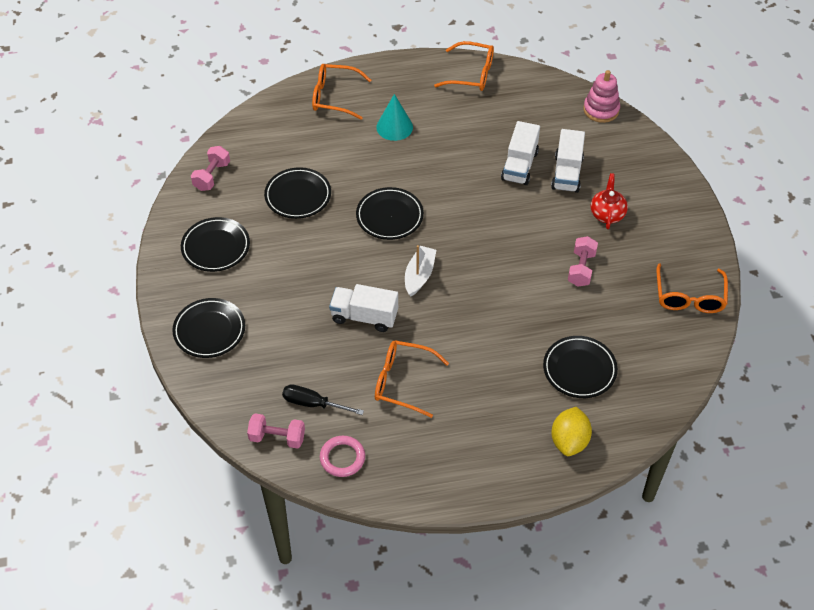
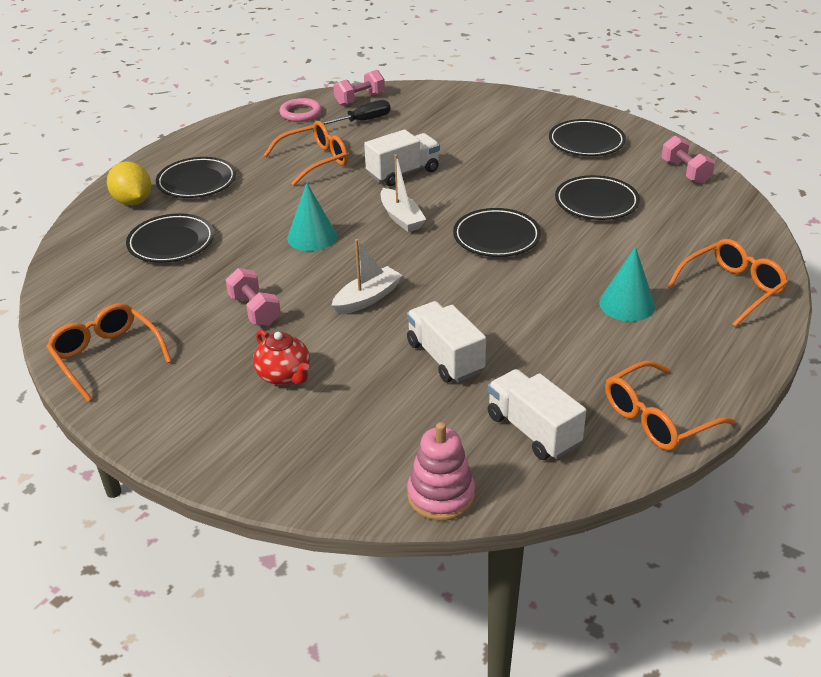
camera: 135 degrees right, 15 degrees down
black plate [172,298,245,358] -> black plate moved to [156,157,236,198]
white truck [551,129,585,193] -> white truck moved to [488,369,586,460]
none -> turquoise cone [287,183,337,251]
none -> white boat [332,239,403,315]

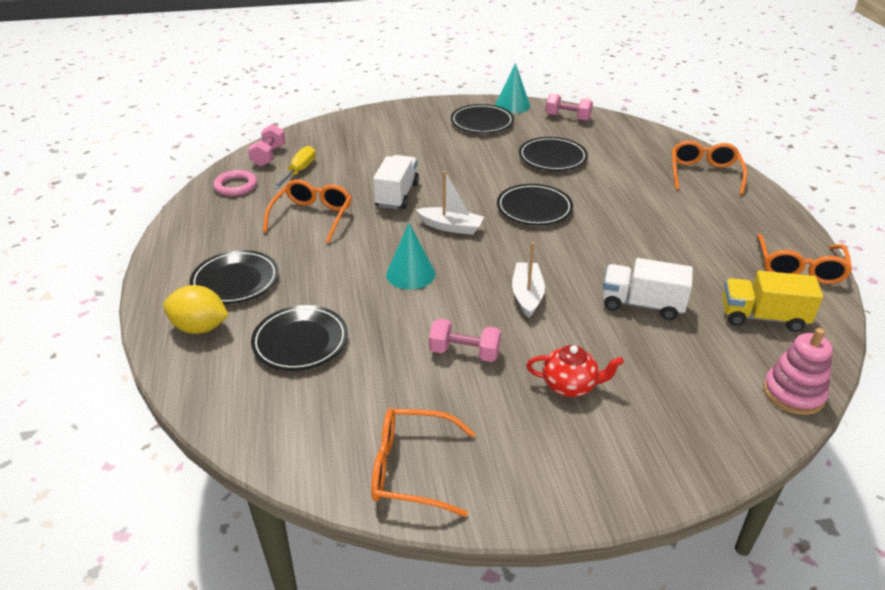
camera: 45 degrees left, 0 degrees up
black screwdriver [322,100,390,125] -> yellow screwdriver [273,146,316,189]
white truck [488,369,586,460] -> yellow truck [722,271,823,332]
turquoise cone [599,247,655,322] -> turquoise cone moved to [495,63,530,113]

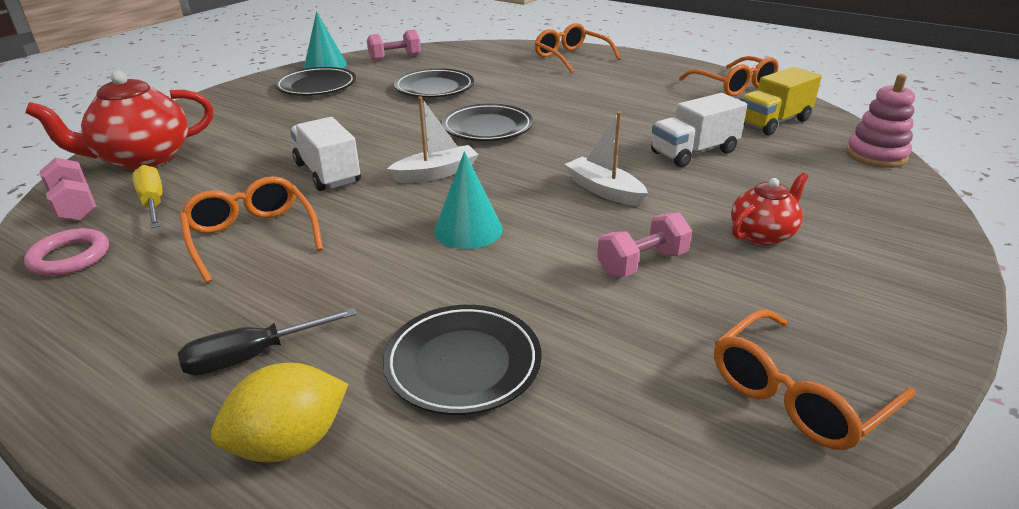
camera: 45 degrees left, 5 degrees down
black plate [190,250,279,304] -> black screwdriver [178,308,357,375]
none -> red teapot [25,70,213,170]

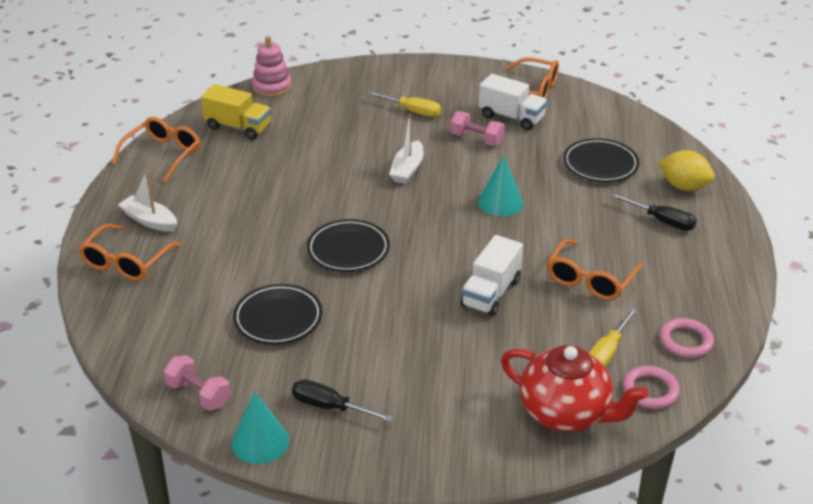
camera: 120 degrees left, 5 degrees up
pink dumbbell [39,158,97,221] -> pink ring [623,366,680,409]
black plate [275,67,356,95] -> black screwdriver [292,379,393,422]
white boat [387,96,479,183] -> white boat moved to [118,171,177,232]
white truck [651,93,747,167] -> white truck moved to [479,74,547,130]
red teapot [731,172,809,246] -> yellow screwdriver [368,92,441,117]

